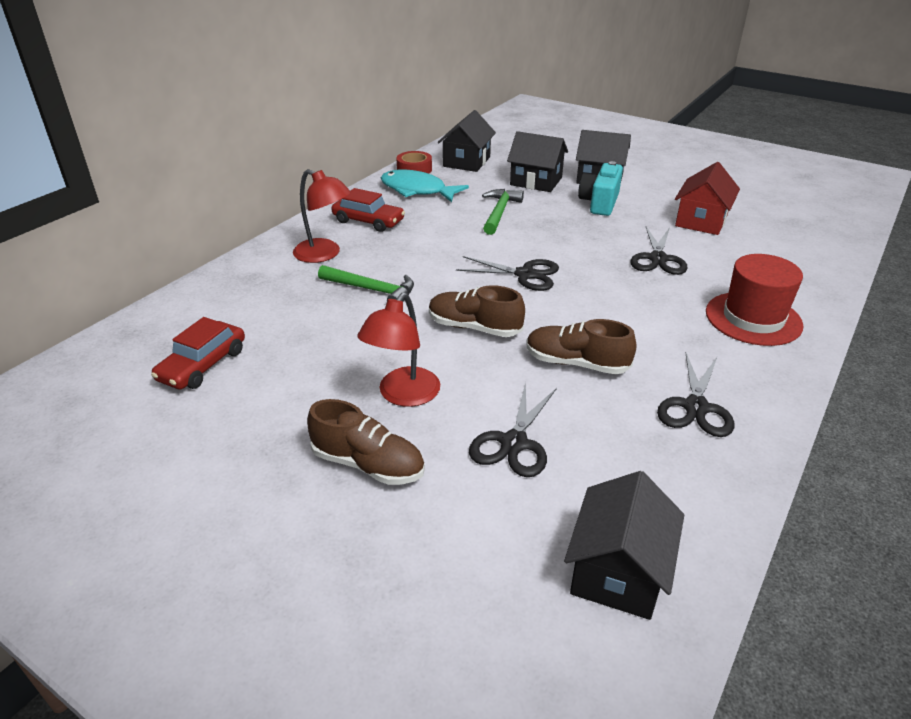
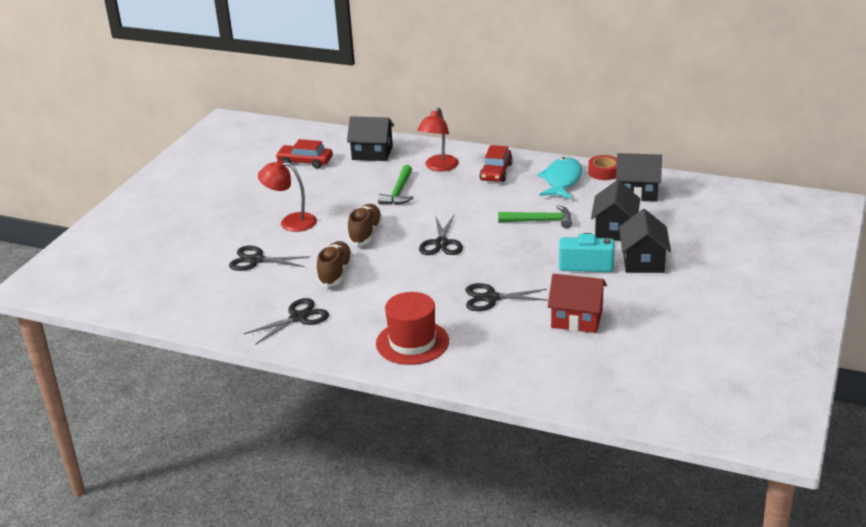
camera: 80 degrees right, 5 degrees down
brown shoe [307,399,425,485] -> none
black house [564,471,684,620] -> black house moved to [347,116,394,161]
black scissors [657,353,734,437] -> black scissors turned 135 degrees clockwise [243,298,329,345]

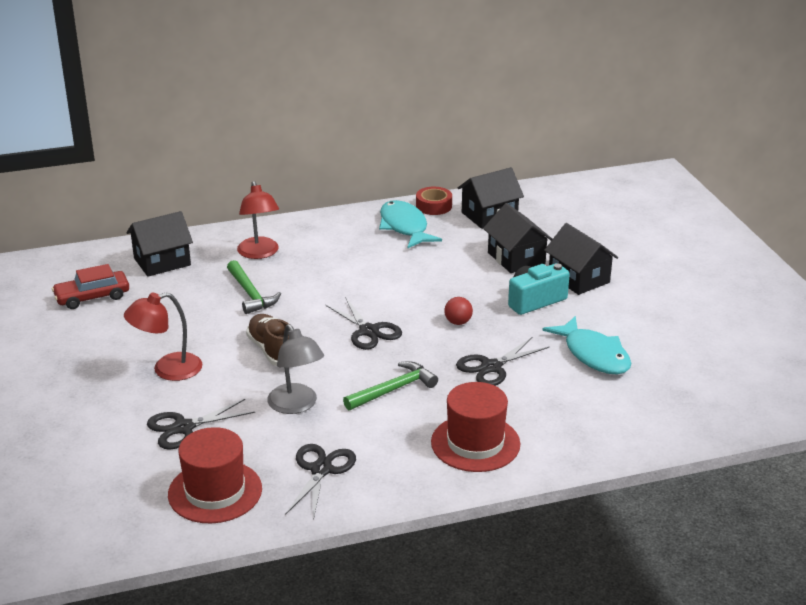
camera: 40 degrees left, 0 degrees up
brown shoe [317,241,353,287] -> grey lamp [267,324,324,414]
red car [479,145,513,182] -> none
green hammer [498,205,572,228] -> green hammer moved to [343,361,438,411]
red house [548,274,607,333] -> turquoise fish [542,316,631,375]
none -> red hat [168,427,262,524]
none -> red ball [444,297,473,325]

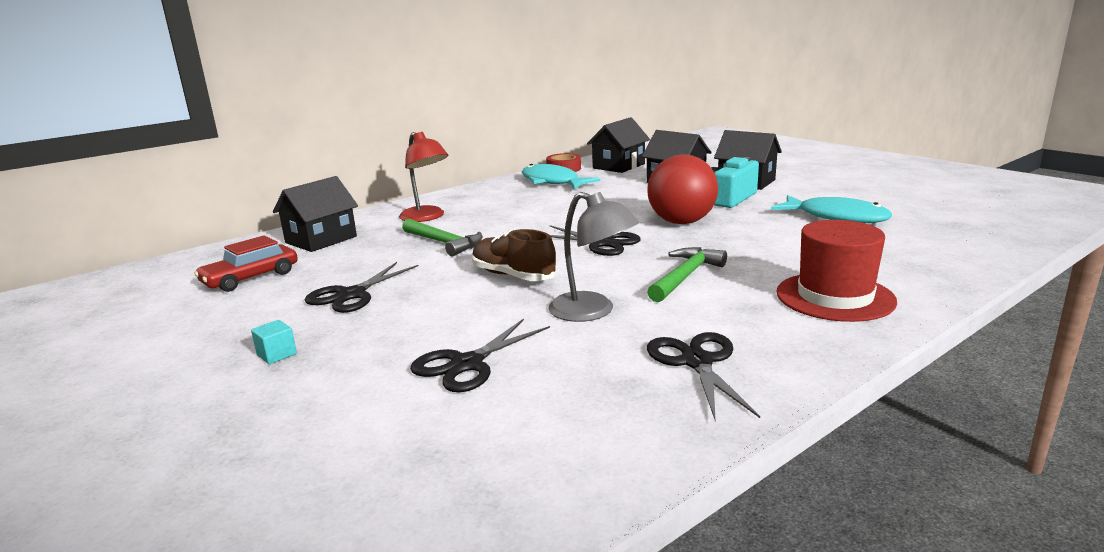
camera: 20 degrees left, 10 degrees down
red lamp [124,292,202,381] -> none
red hat [168,427,262,524] -> none
red ball [444,297,473,325] -> red ball [647,154,718,224], size x2.25
black scissors [456,337,549,386] -> black scissors moved to [305,262,419,313]
none -> turquoise cube [251,320,297,364]

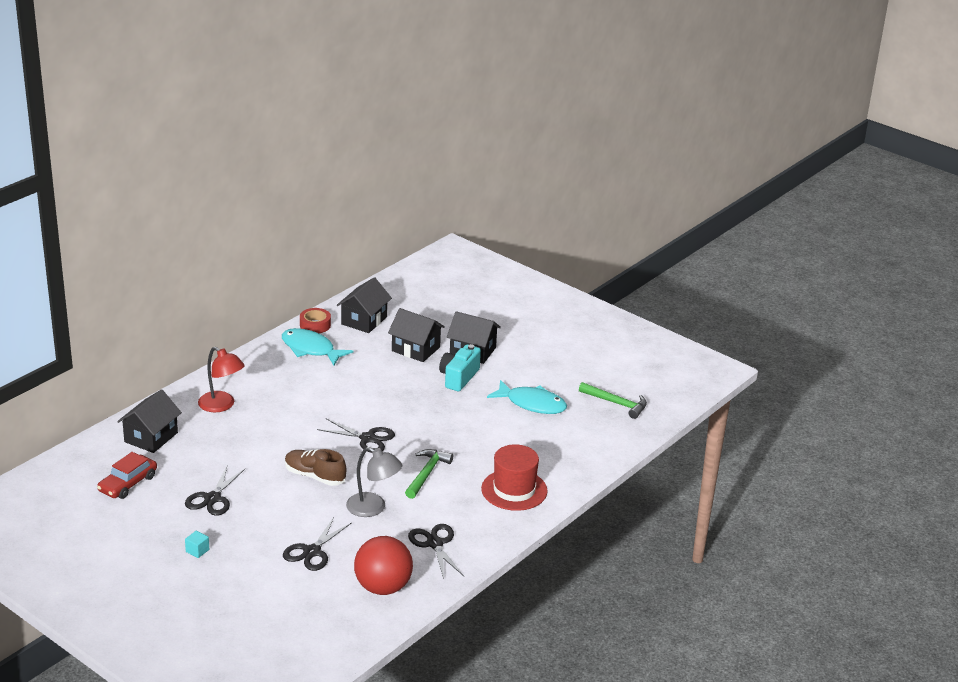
camera: 15 degrees left, 10 degrees up
green hammer [402,219,483,256] -> green hammer moved to [579,382,647,419]
red ball [647,154,718,224] -> red ball moved to [354,536,413,595]

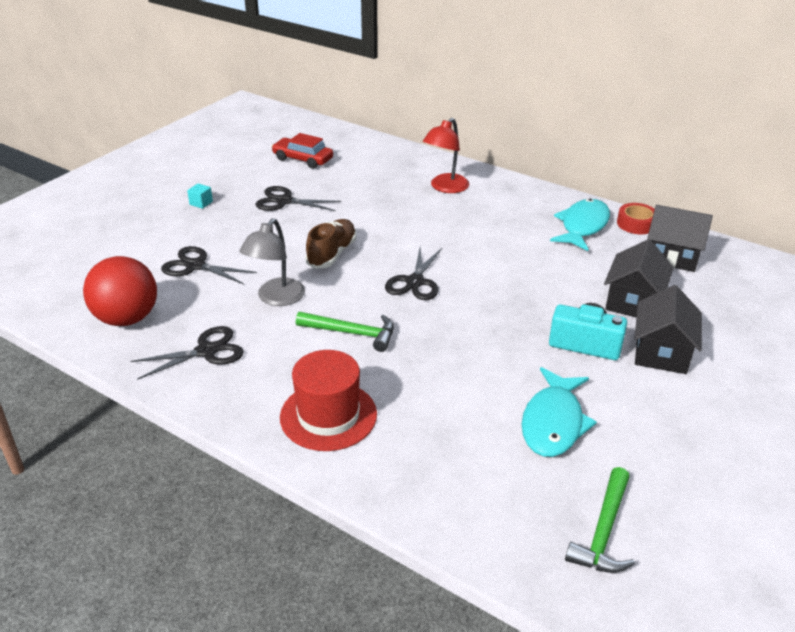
camera: 85 degrees right, 5 degrees up
black house [117,389,182,453] -> none

